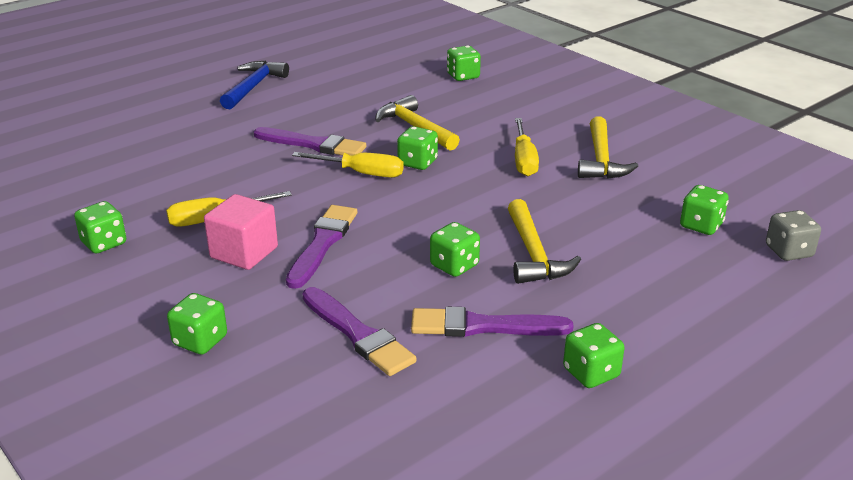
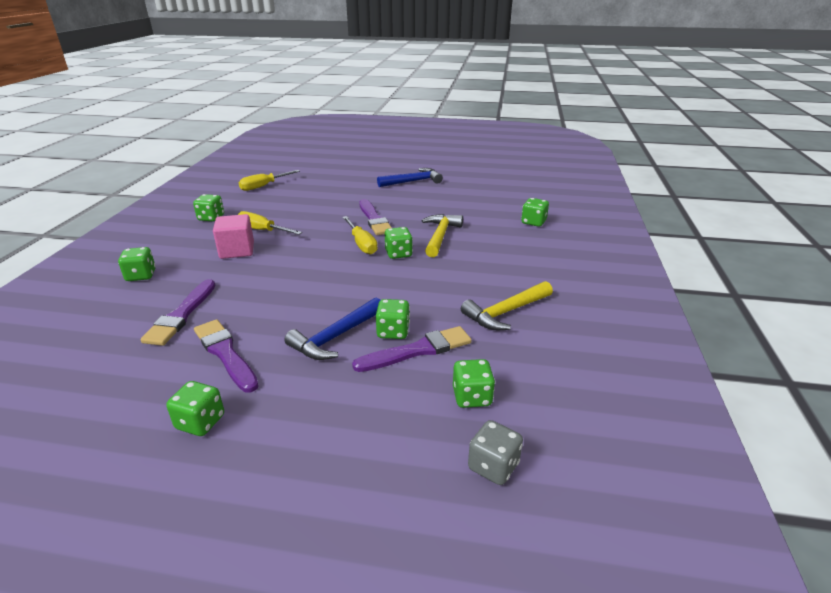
camera: 50 degrees right, 0 degrees up
purple brush [286,205,357,289] -> purple brush moved to [352,326,472,372]
green dice [430,222,480,277] -> green dice moved to [376,299,410,339]
yellow hammer [508,199,581,284] -> blue hammer [284,297,380,360]
yellow screwdriver [515,118,539,176] -> yellow screwdriver moved to [239,170,300,191]

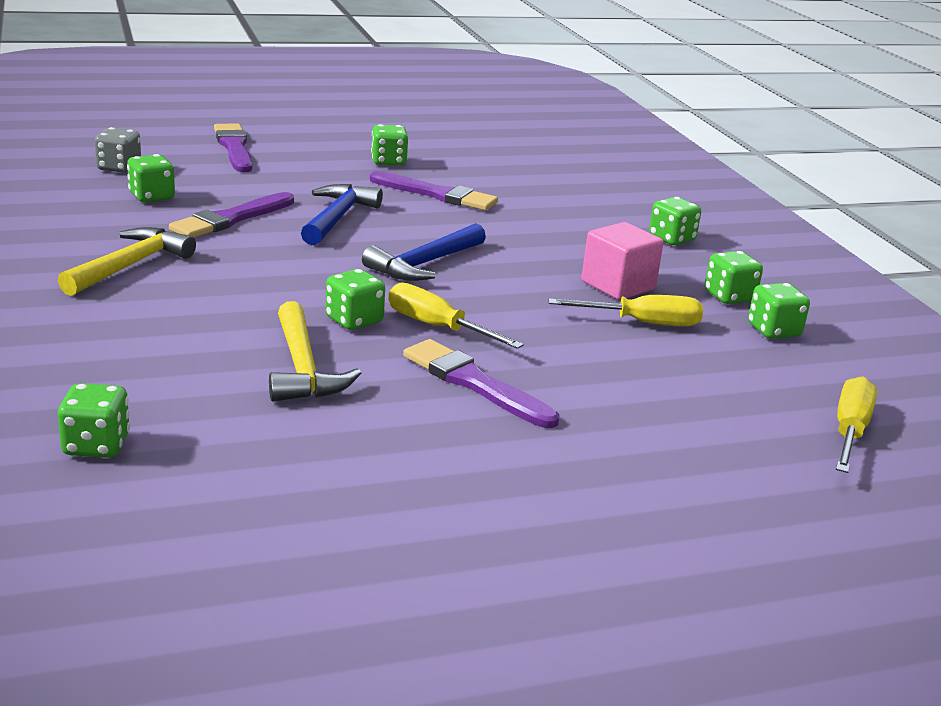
camera: 150 degrees right, 5 degrees down
purple brush [140,279,216,346] -> purple brush moved to [214,123,252,172]
green dice [376,299,410,339] -> green dice moved to [705,251,763,304]
blue hammer [377,168,443,187] -> blue hammer moved to [362,223,486,281]

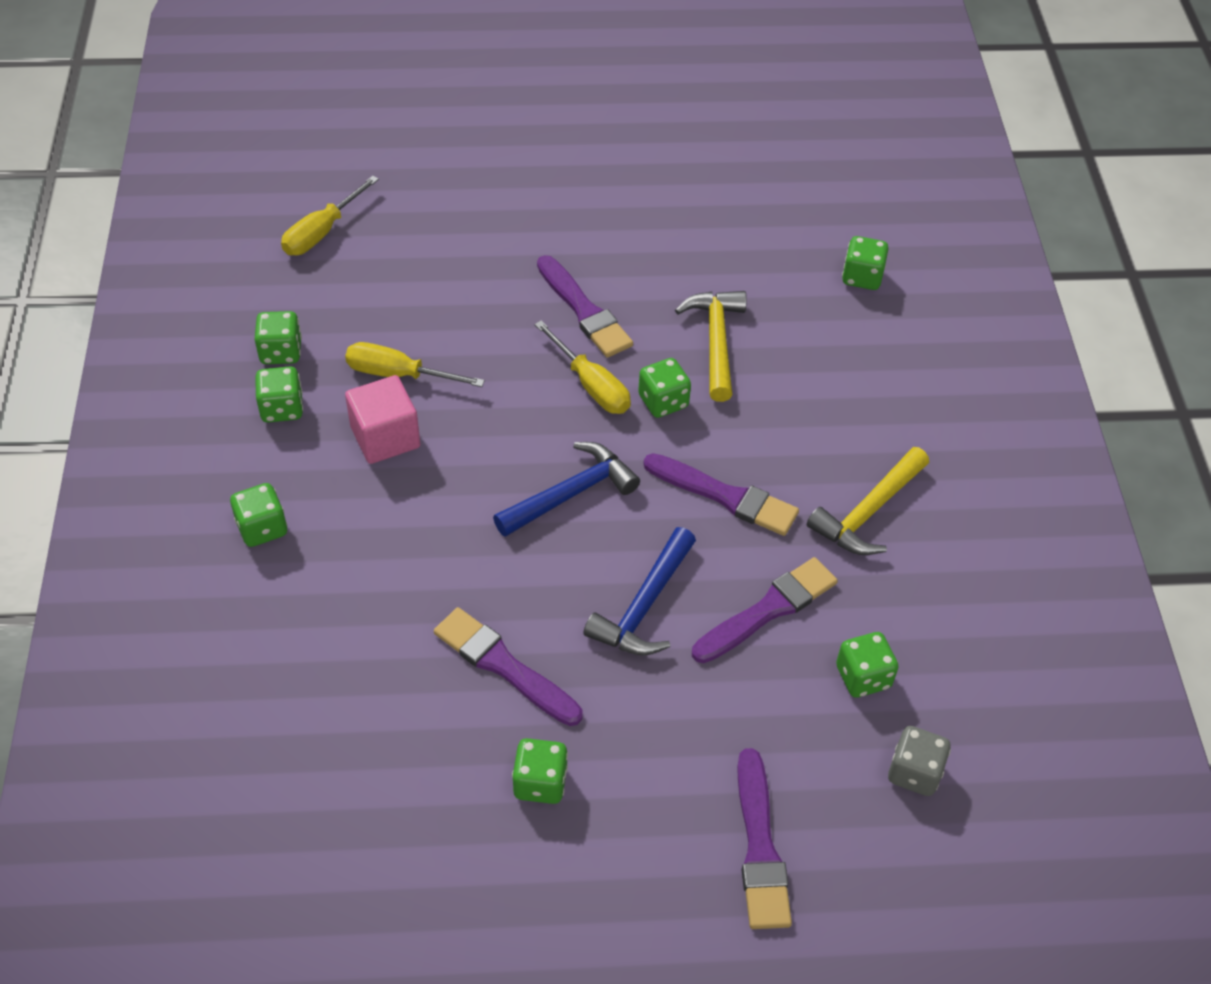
camera: 165 degrees left, 25 degrees up
none -> purple brush [643,453,799,536]

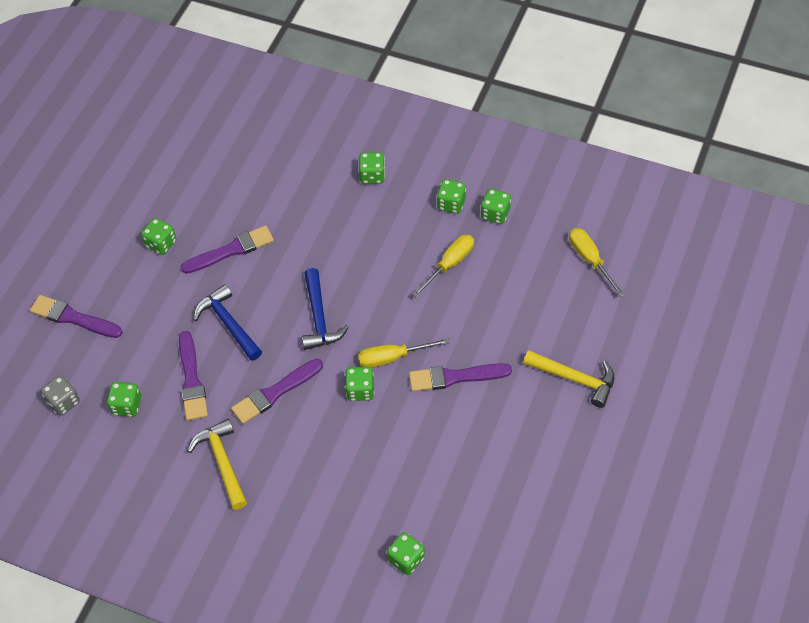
camera: 120 degrees right, 5 degrees up
pink cube [345,375,421,464] -> none
yellow hammer [675,291,747,402] -> yellow hammer moved to [523,350,614,408]

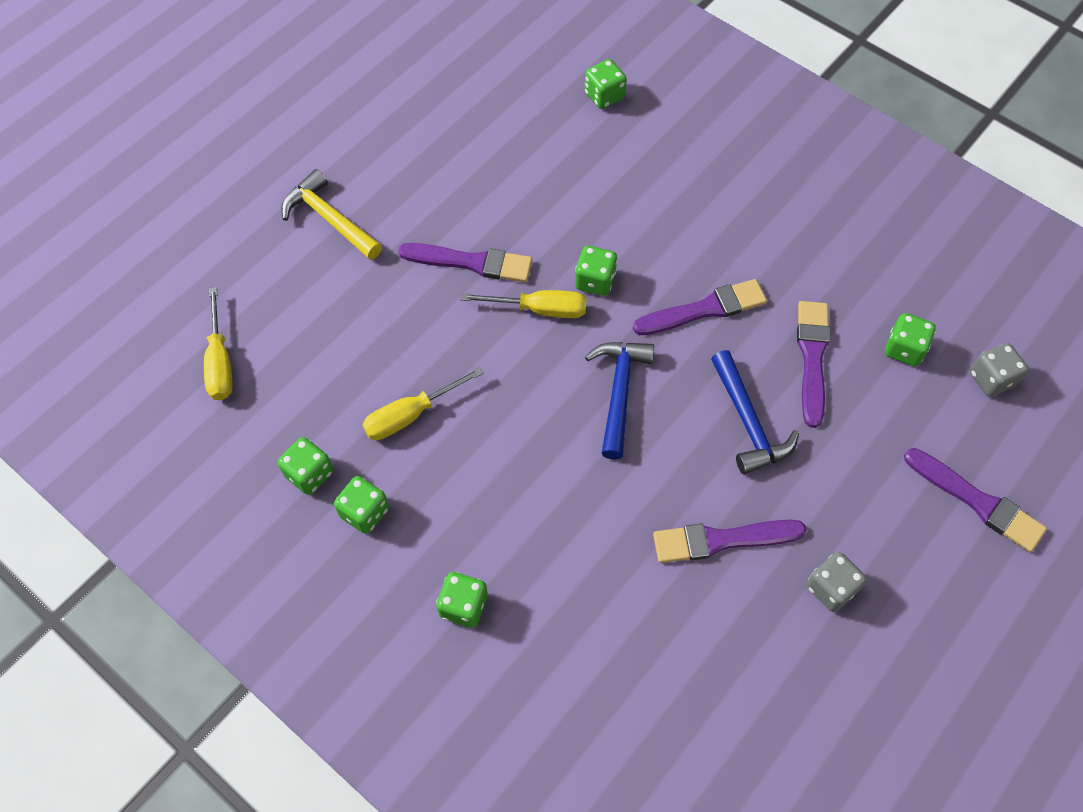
camera: 165 degrees left, 5 degrees up
green dice [141,218,176,255] -> grey dice [807,552,867,612]
yellow hammer [188,419,247,510] -> none

